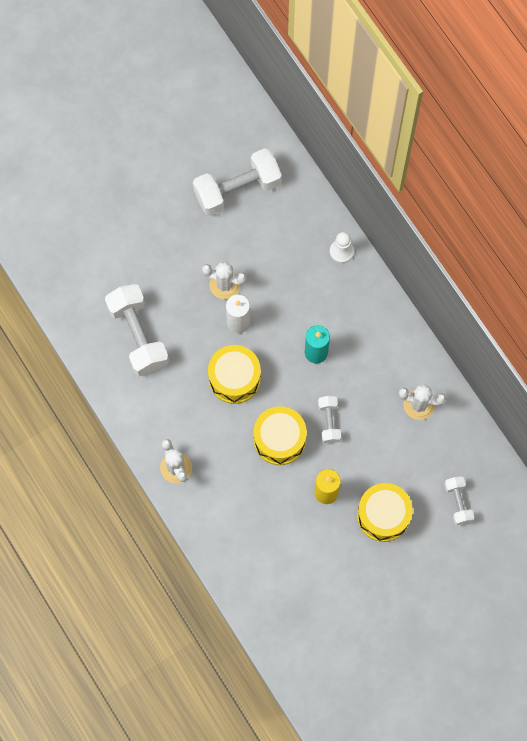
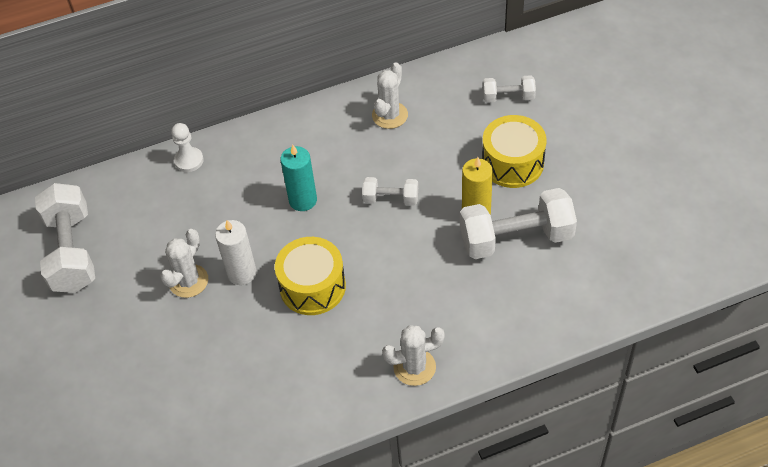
camera: 75 degrees left, 20 degrees down
white dumbbell [105,284,169,376] -> white dumbbell moved to [460,188,577,259]
yellow drum [254,406,307,465] -> none

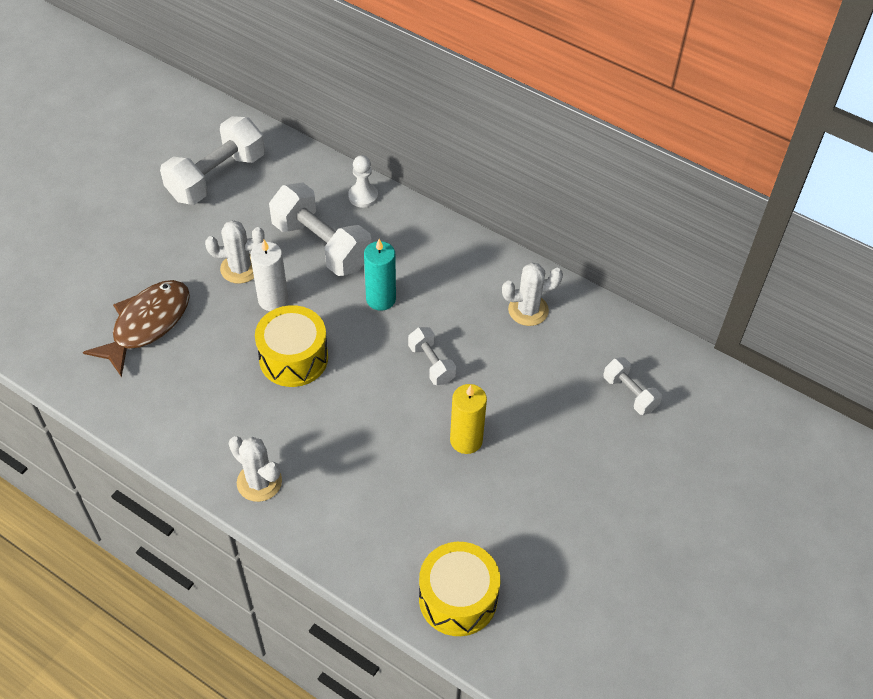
camera: 50 degrees right, 0 degrees up
white dumbbell [460,188,577,259] -> white dumbbell moved to [269,183,371,276]
yellow drum [482,115,547,188] -> yellow drum moved to [419,542,500,636]
none -> brown fish [83,280,190,377]

